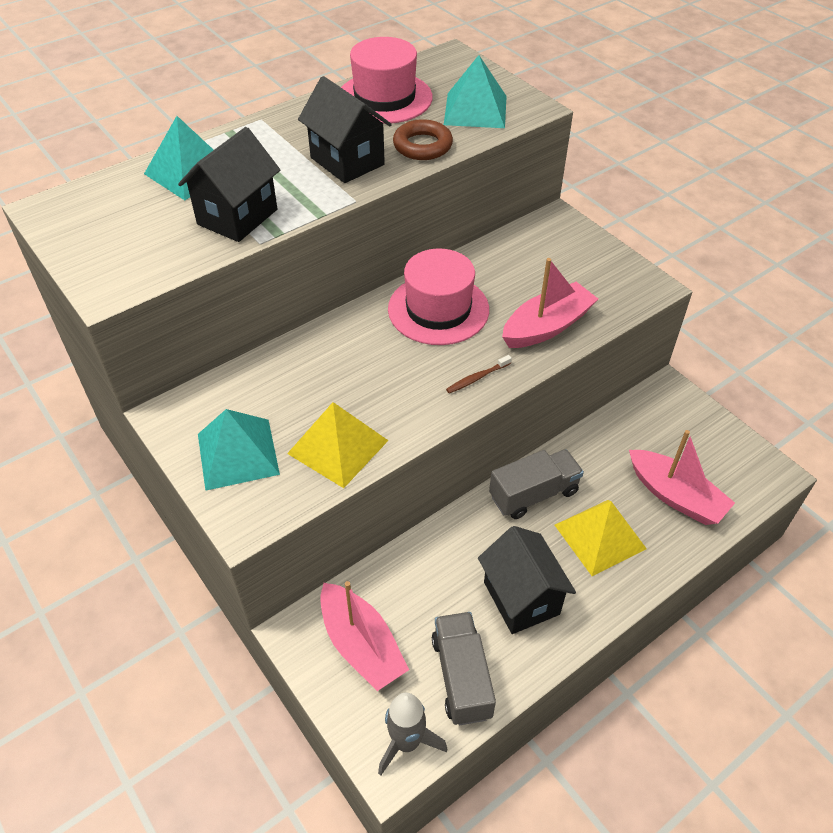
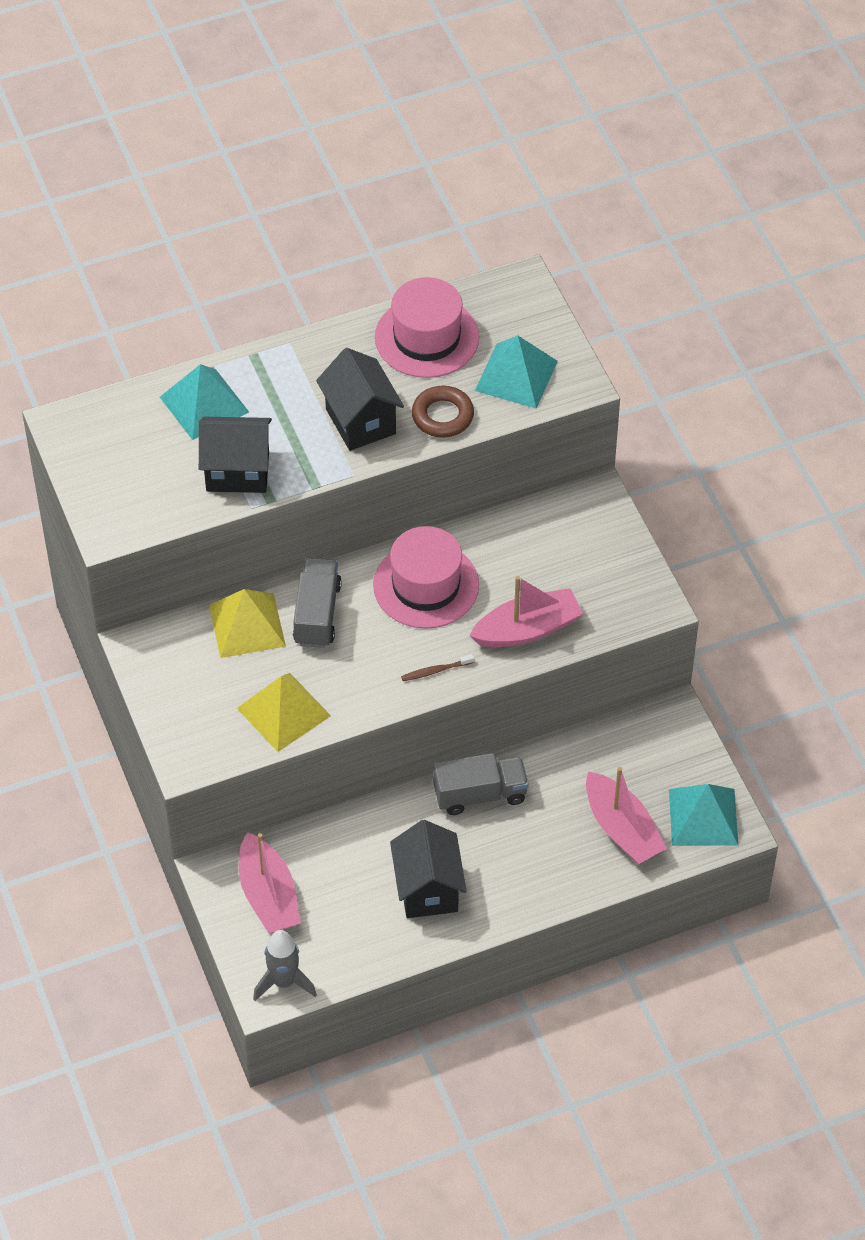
camera: 15 degrees right, 5 degrees up
black house [178,127,280,242] -> black house turned 45 degrees clockwise [199,417,272,493]
turquoise pyramid [198,409,280,491] -> turquoise pyramid moved to [669,784,738,846]
grey truck [432,612,496,725] -> grey truck moved to [293,558,342,648]
yellow pyramid [555,500,647,576] -> yellow pyramid moved to [209,589,286,658]

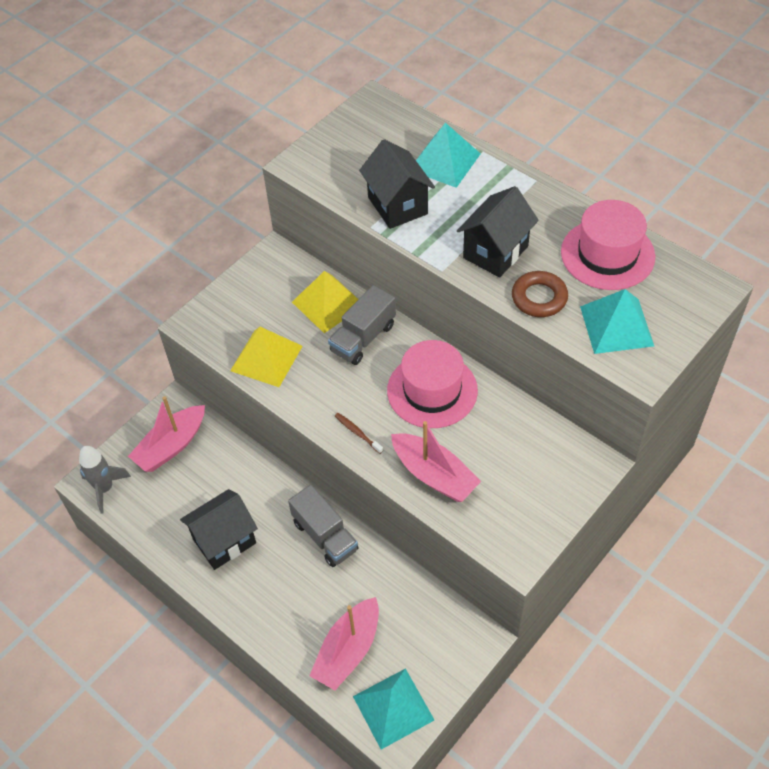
camera: 65 degrees right, 0 degrees up
grey truck [293,558,342,648] -> grey truck turned 150 degrees clockwise [328,285,396,365]

